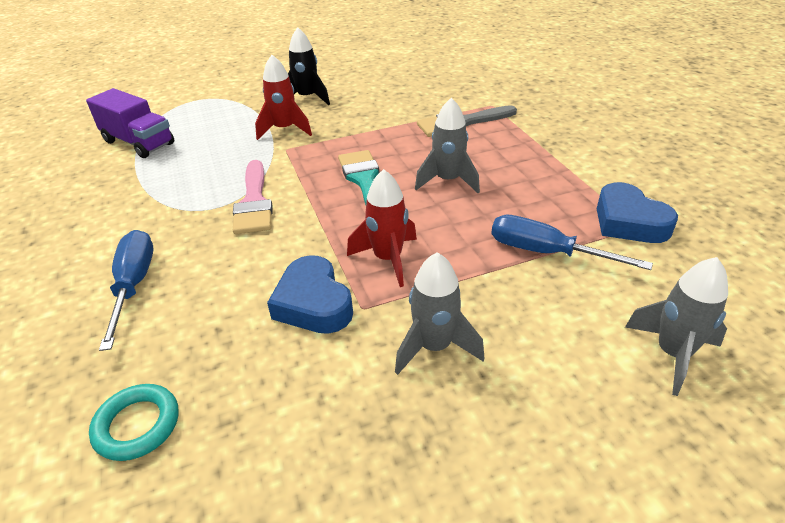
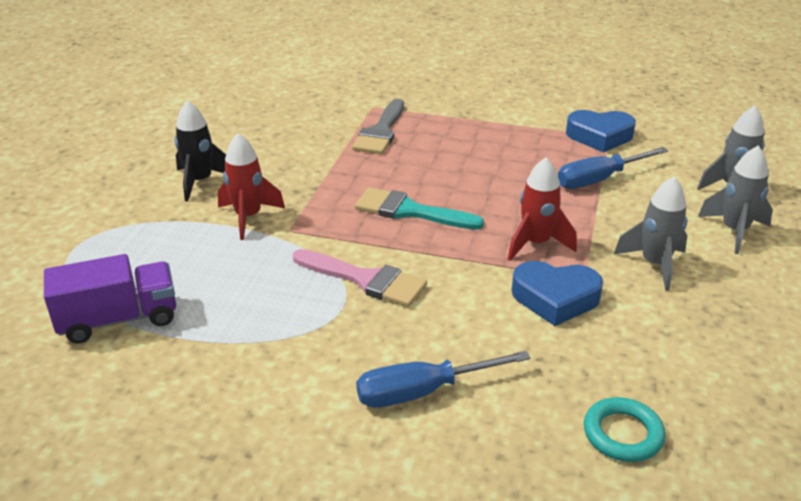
camera: 55 degrees left, 5 degrees down
blue screwdriver [99,230,154,351] -> blue screwdriver turned 45 degrees counterclockwise [356,351,531,408]
grey rocket [415,98,480,193] -> grey rocket moved to [698,145,773,254]

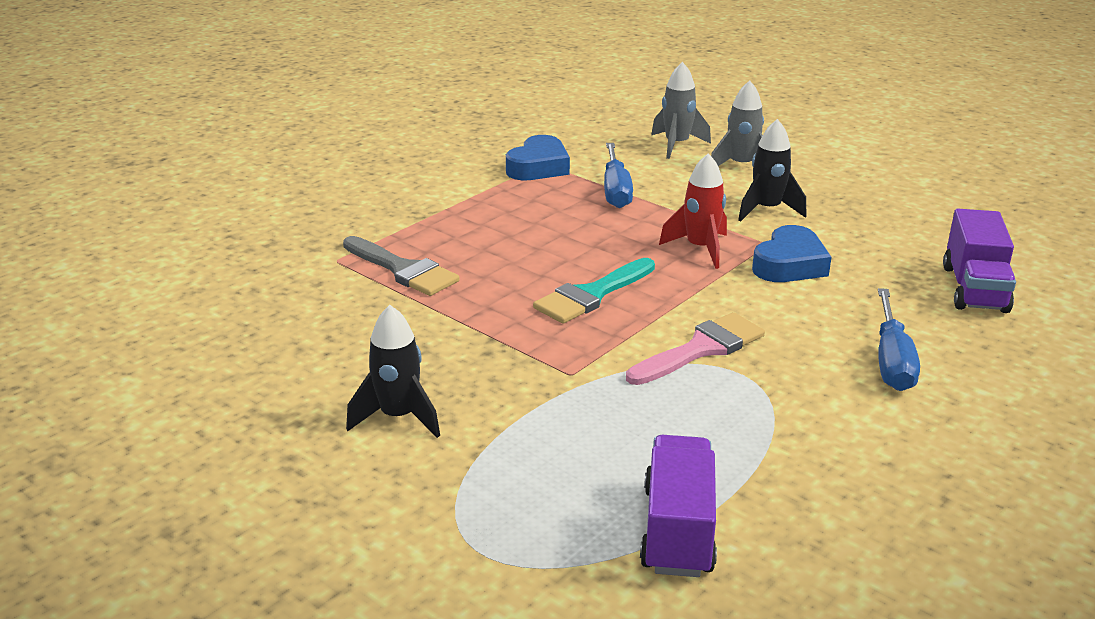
camera: 65 degrees left, 5 degrees down
red rocket [218,133,285,240] -> none
turquoise ring [584,397,666,462] -> purple truck [943,209,1016,313]
grey rocket [614,176,688,291] -> black rocket [738,119,806,222]

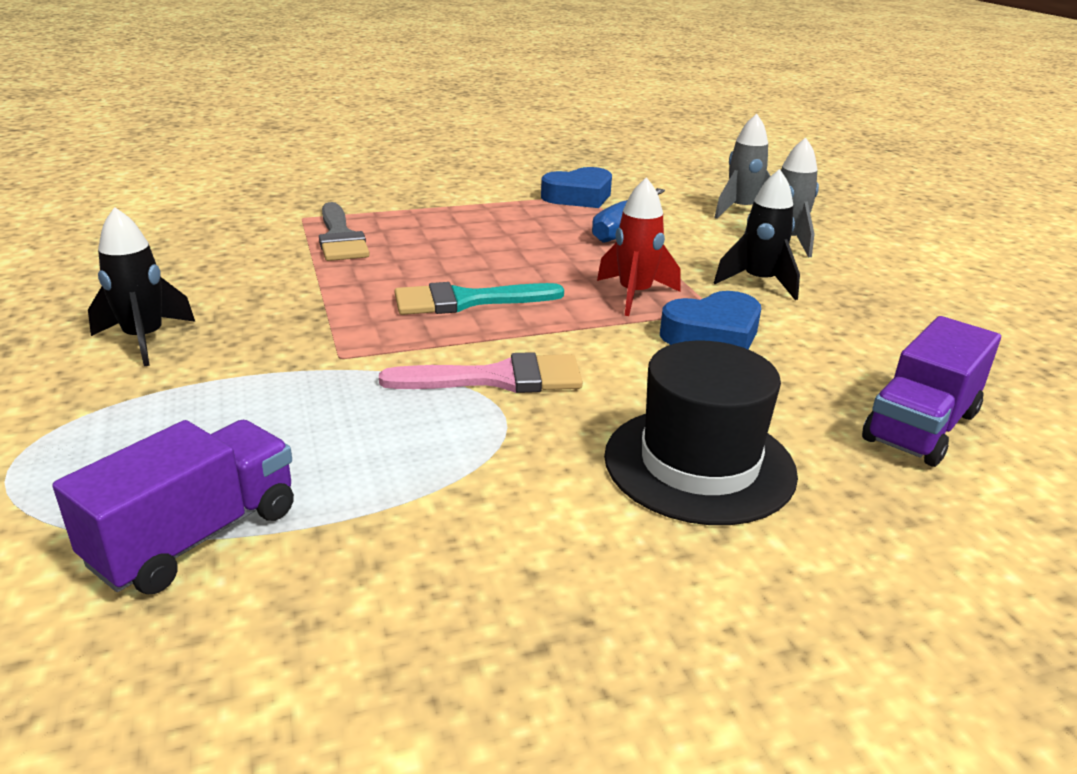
camera: 30 degrees right, 0 degrees up
blue screwdriver [878,288,920,391] -> black hat [604,341,798,525]

